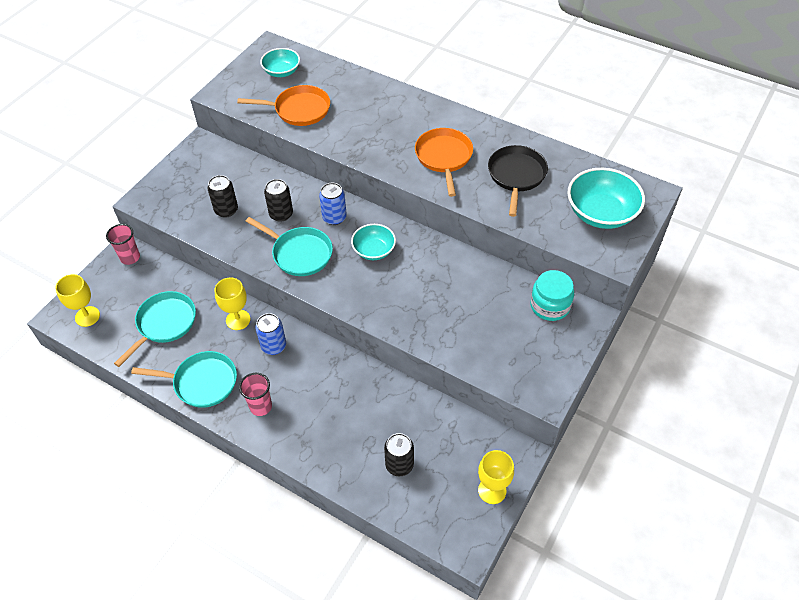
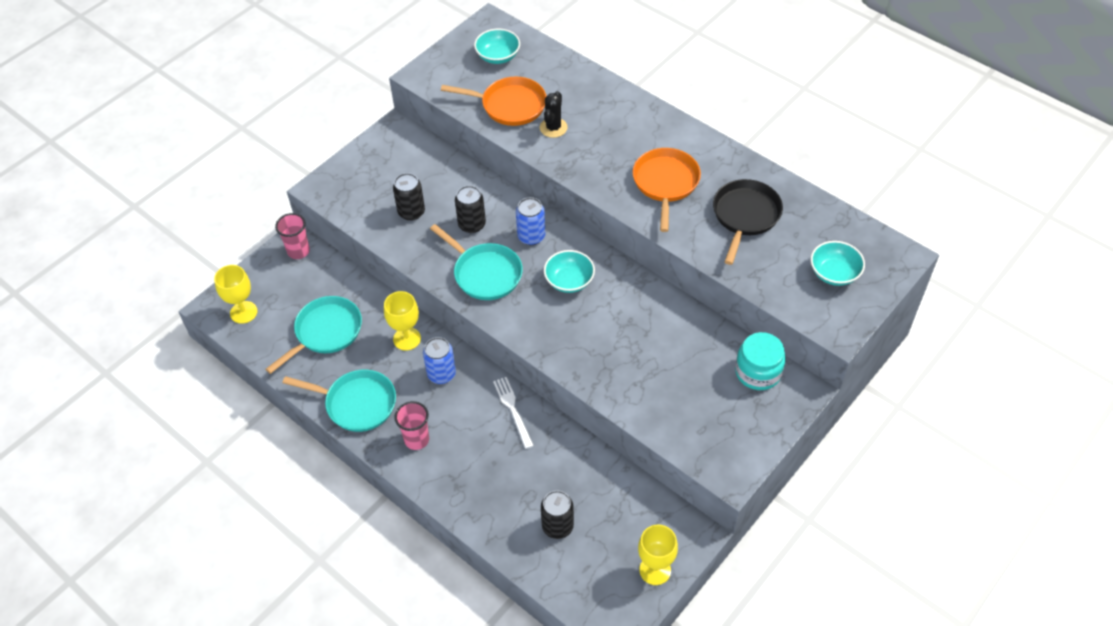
camera: 10 degrees right, 0 degrees up
turquoise bowl [568,168,645,229] -> turquoise bowl [811,241,865,286], size x0.61
none -> white fork [493,377,534,449]
none -> black cactus [540,91,568,138]

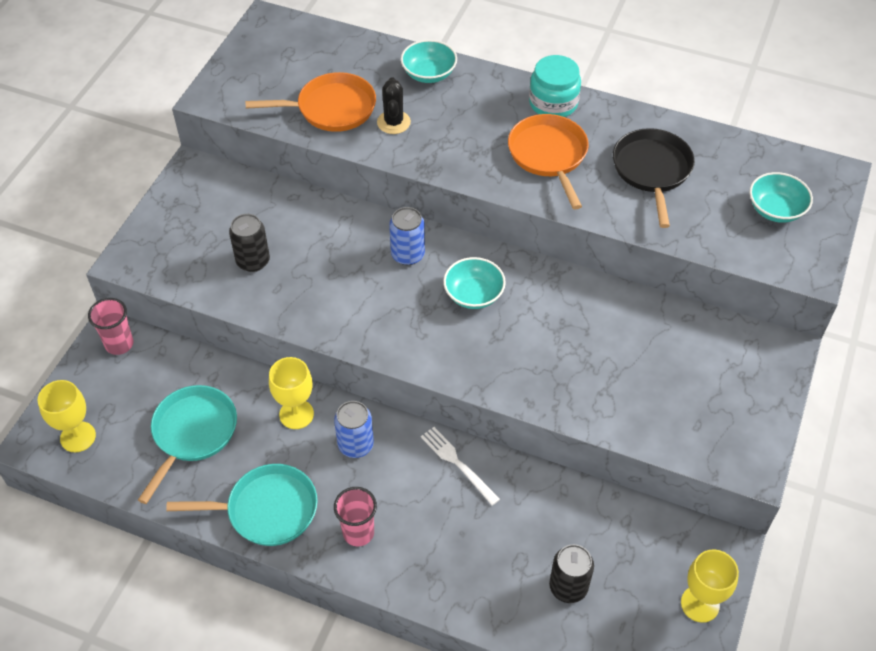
camera: 20 degrees left, 0 degrees up
turquoise pan [430,224,523,300] -> none
black can [455,186,486,233] -> none
turquoise bowl [474,29,520,64] -> turquoise bowl moved to [401,40,457,83]
turquoise jar [735,332,786,390] -> turquoise jar moved to [529,55,581,117]

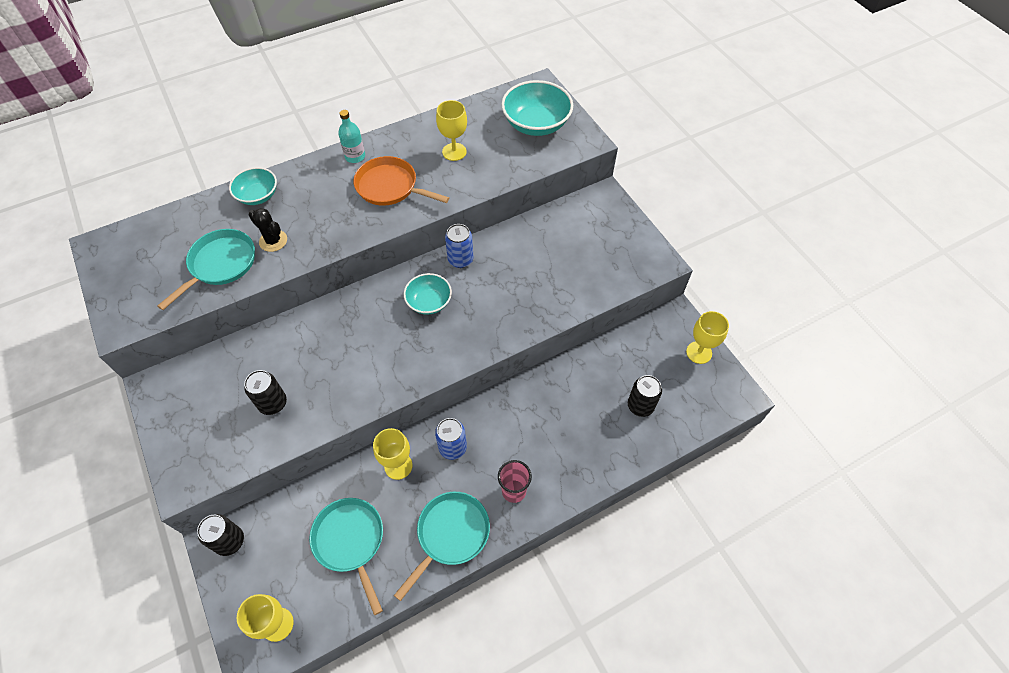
camera: 50 degrees left, 5 degrees up
pink cup [88,298,133,355] -> black can [197,514,244,556]
orange pan [245,72,376,132] -> turquoise pan [157,229,255,310]
blue can [389,207,425,265] -> blue can moved to [445,224,473,268]
white fork [421,427,500,506] -> none
turquoise jar [529,55,581,117] -> turquoise bottle [338,110,365,163]
black pan [613,128,695,228] -> yellow goblet [436,100,467,161]
turquoise bowl [749,172,813,223] -> turquoise bowl [501,80,573,136], size x1.64

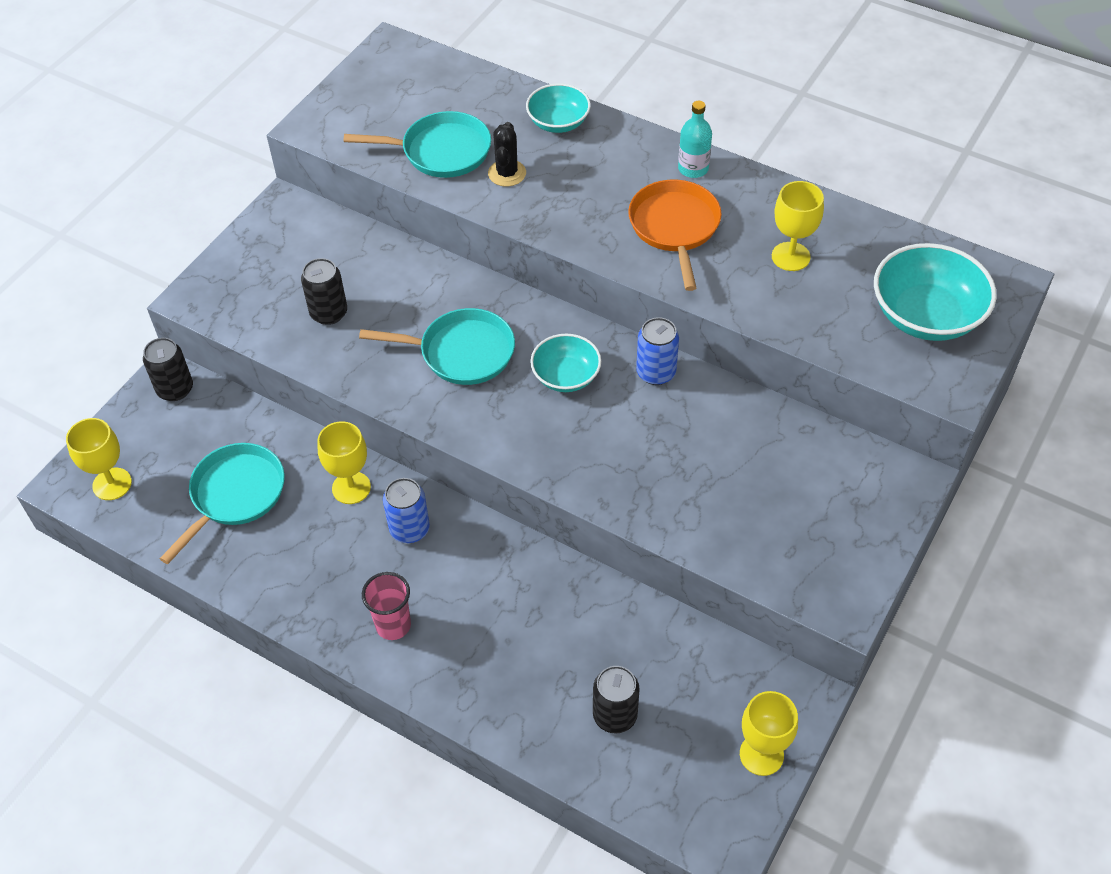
camera: 60 degrees right, 5 degrees down
turquoise pan [394,492,490,601] -> turquoise pan moved to [359,308,515,385]

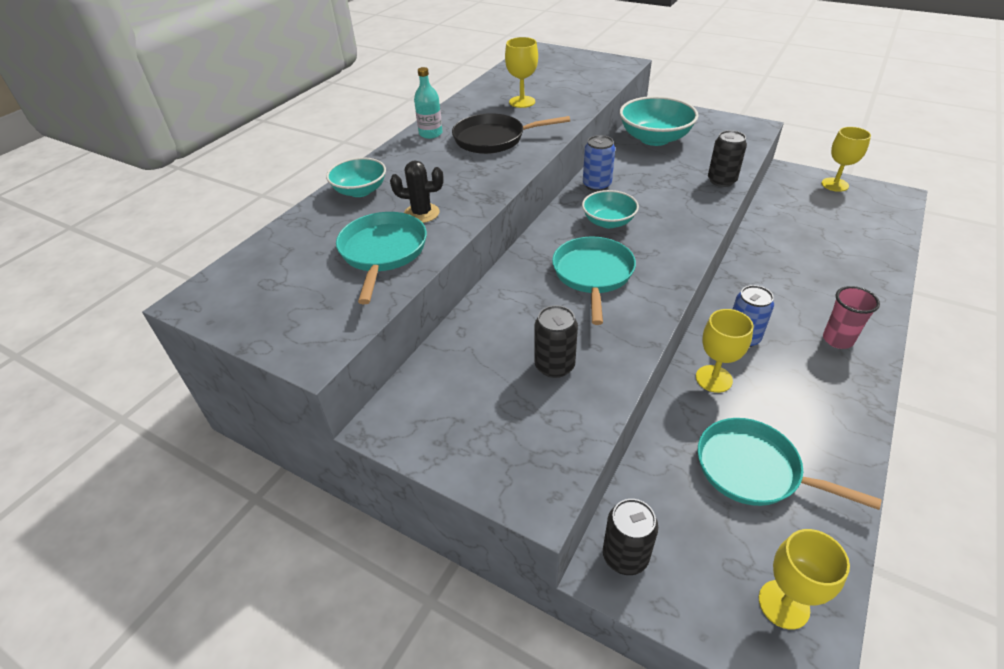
camera: 90 degrees left, 10 degrees down
black can [593,666,640,734] -> black can moved to [708,130,747,187]
orange pan [628,180,722,291] -> black pan [452,113,570,154]
turquoise bowl [874,243,997,341] -> turquoise bowl moved to [620,96,698,146]

